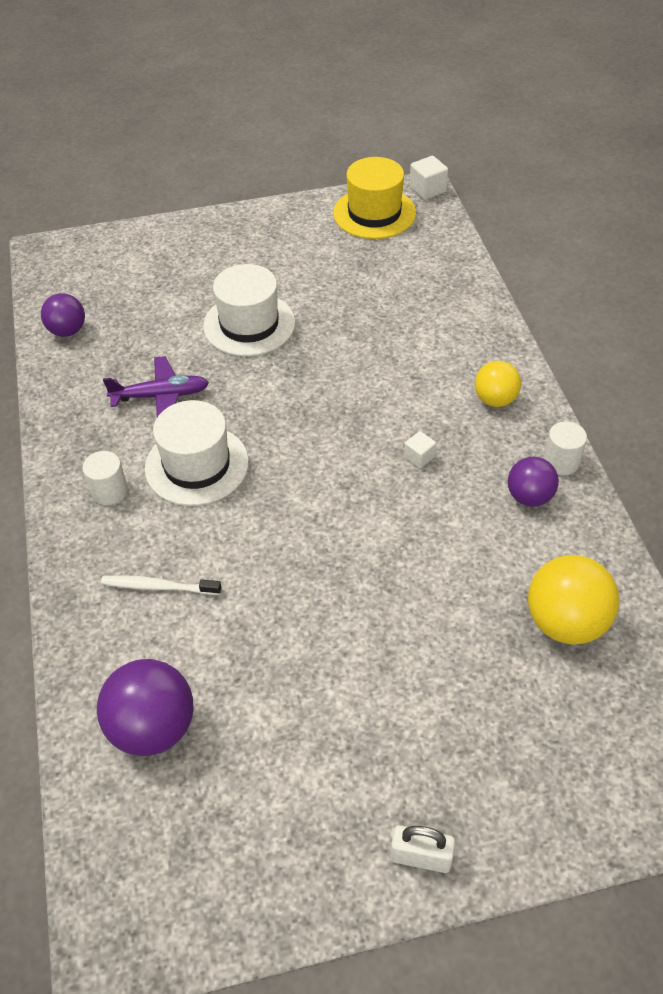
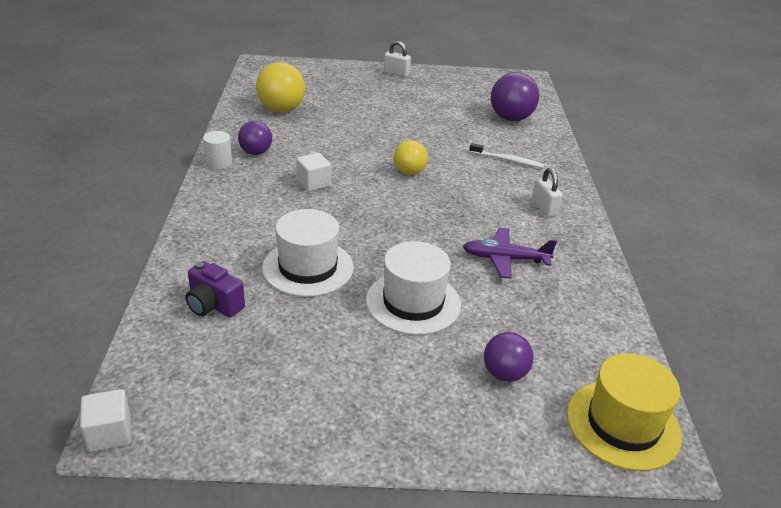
camera: 170 degrees left, 15 degrees down
purple ball [41,293,85,337] -> purple ball moved to [484,332,534,382]
white cylinder [83,451,128,505] -> white padlock [532,168,562,217]
white hat [145,400,249,506] -> white hat moved to [262,209,354,297]
yellow hat [333,157,416,239] -> yellow hat moved to [567,353,682,471]
white cube [404,431,436,468] -> white cube [296,153,331,192], size x1.54
yellow ball [475,361,521,407] -> yellow ball moved to [393,140,428,175]
none -> purple camera [185,261,245,318]

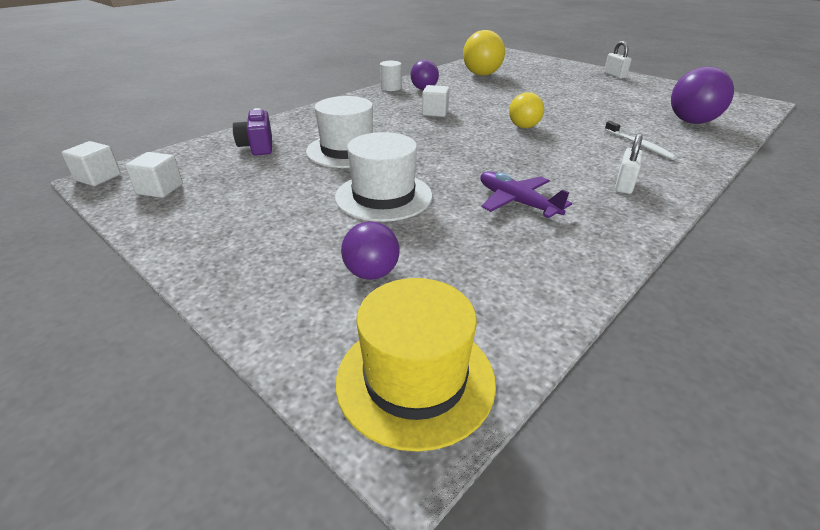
camera: 45 degrees right, 0 degrees up
none -> white cube [125,152,183,198]

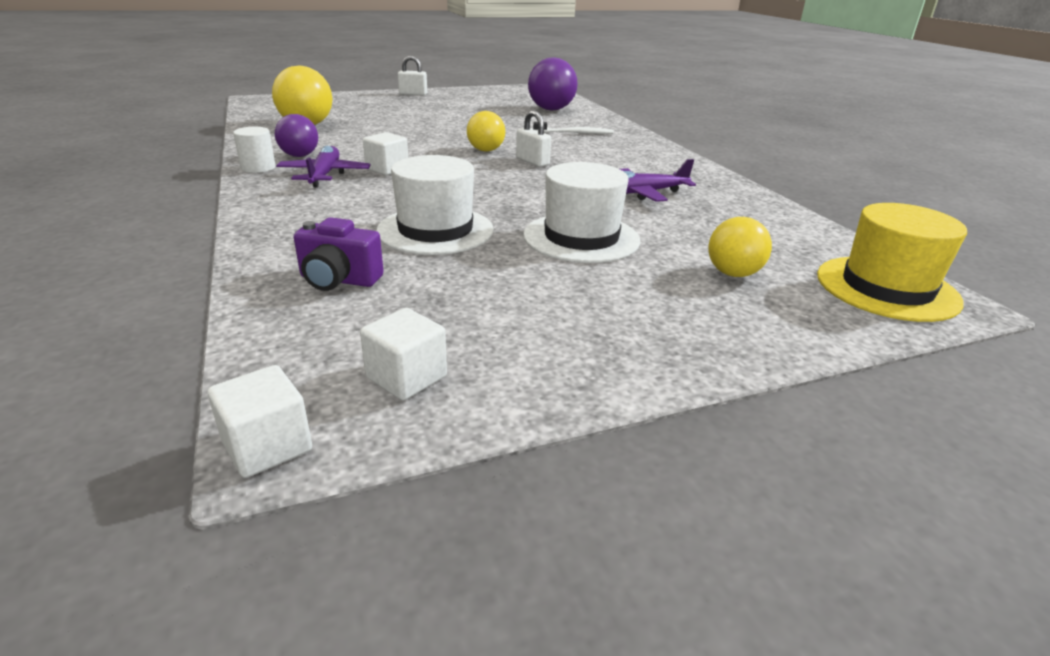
camera: 65 degrees left, 5 degrees down
purple ball [341,221,399,280] -> yellow ball [709,217,772,277]
white padlock [615,133,643,194] -> white padlock moved to [516,110,551,167]
none -> purple plane [276,146,371,188]

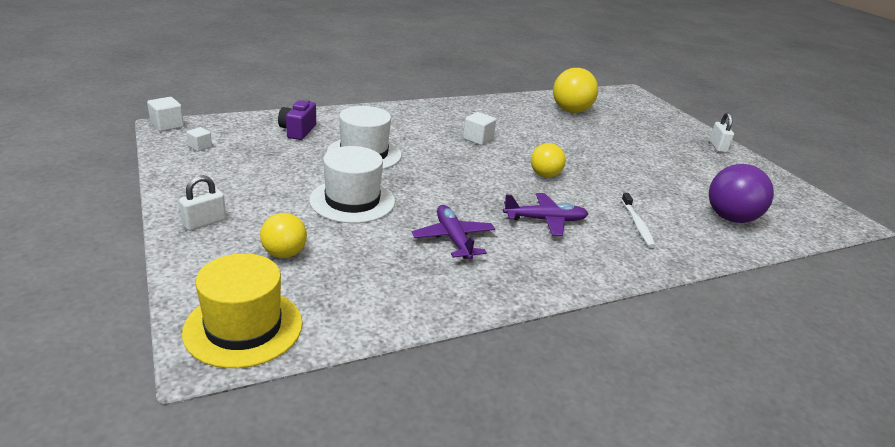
camera: 85 degrees right, 0 degrees up
white cylinder [233,127,276,173] -> none
purple ball [275,114,318,157] -> none
purple plane [276,146,371,188] -> purple plane moved to [503,193,588,236]
white cube [360,308,447,400] -> white cube [186,127,212,151], size x0.65
white padlock [516,110,551,167] -> white padlock moved to [179,175,226,231]

